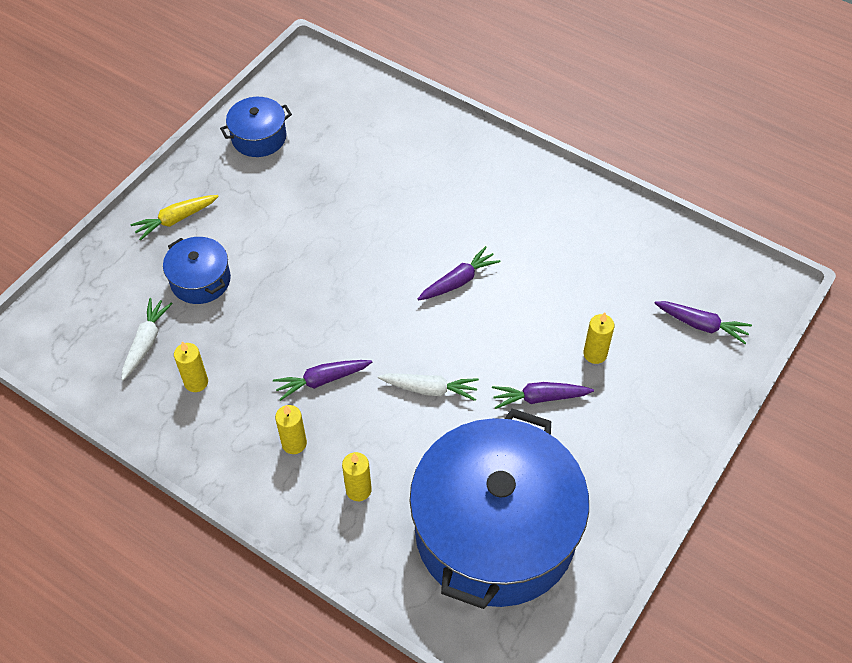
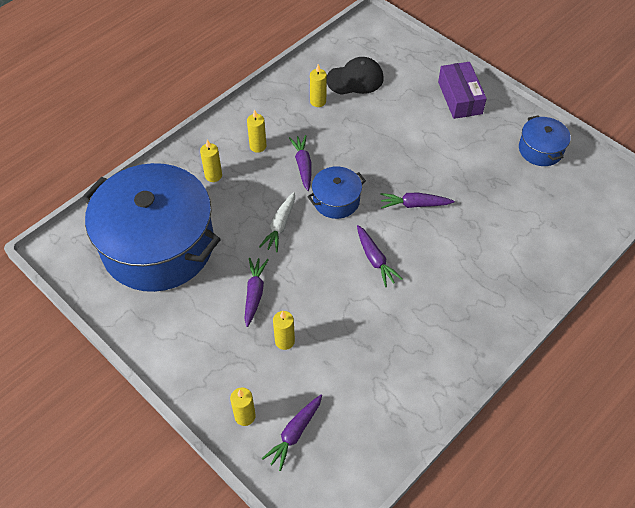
camera: 100 degrees right, 0 degrees up
white carrot [122,298,173,381] -> black cap [327,57,384,95]
yellow carrot [130,195,219,241] -> purple box [438,62,487,119]
blue pot [163,237,231,304] -> blue pot moved to [307,166,366,219]
none -> yellow candle [230,388,256,426]
none -> purple carrot [380,193,454,209]

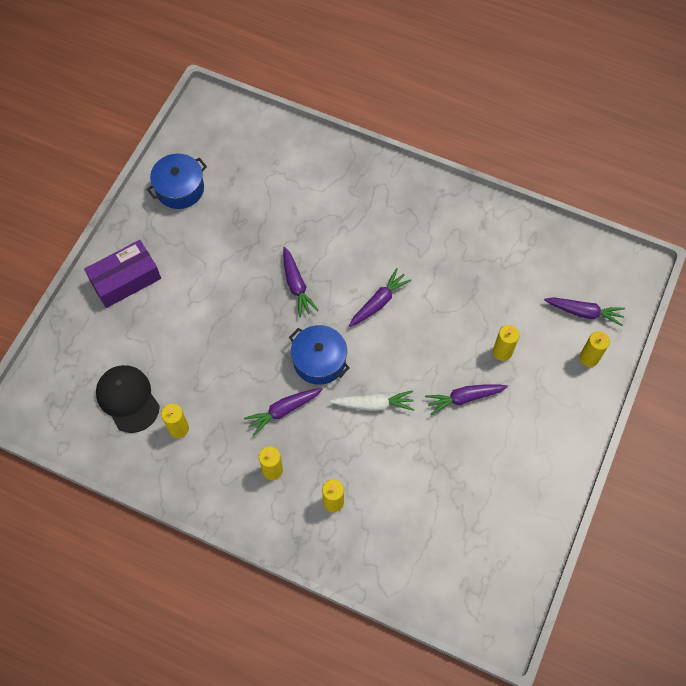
camera: 110 degrees left, 10 degrees up
blue pot [82,163,221,292] -> none

